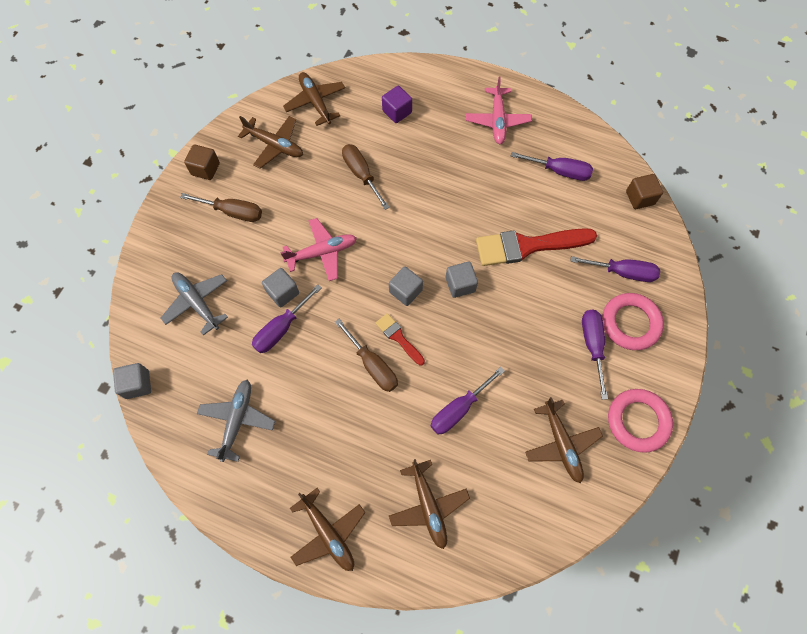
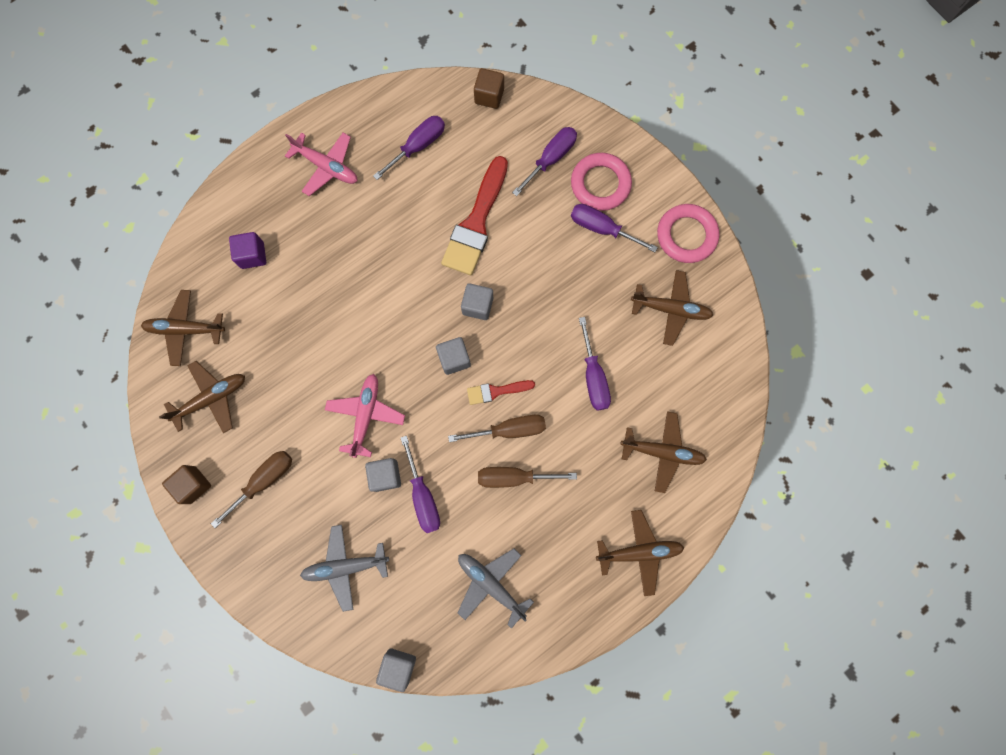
camera: 60 degrees left, 10 degrees up
brown screwdriver [342,144,390,210] -> brown screwdriver moved to [478,467,577,488]

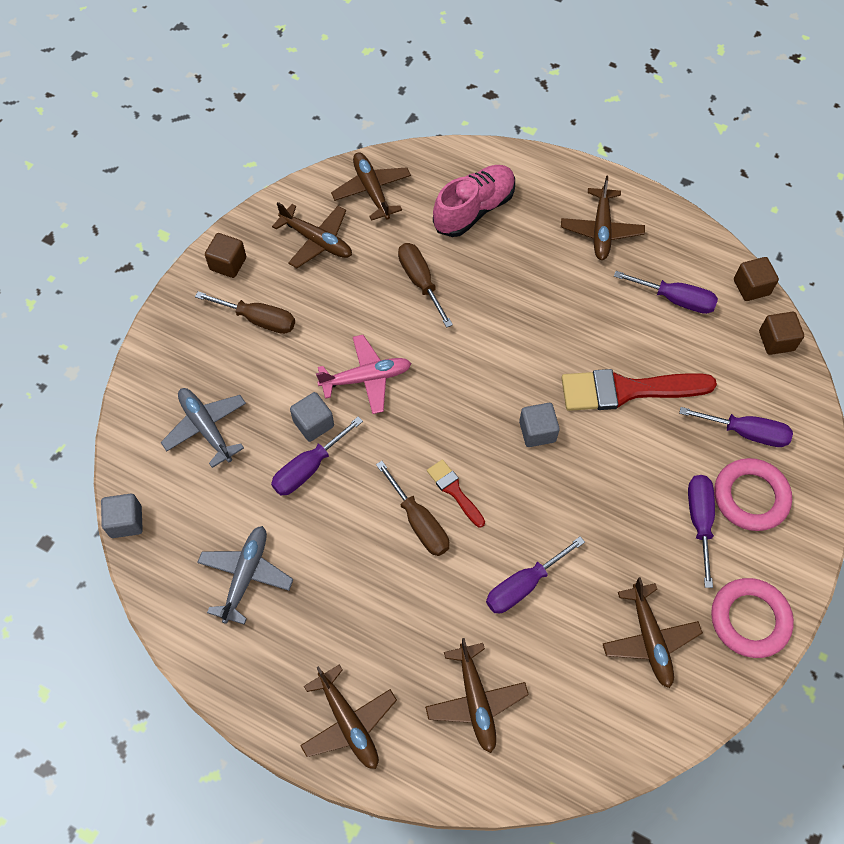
camera: 65 degrees right, 15 degrees down
purple cube [229,232,266,269] -> pink shoe [433,165,515,237]
pink plane [285,133,357,196] -> brown plane [561,176,645,260]
grey cube [436,337,471,375] -> none
brown screwdriver [478,467,577,488] -> brown screwdriver moved to [398,243,453,328]
none -> brown cube [734,257,779,301]

